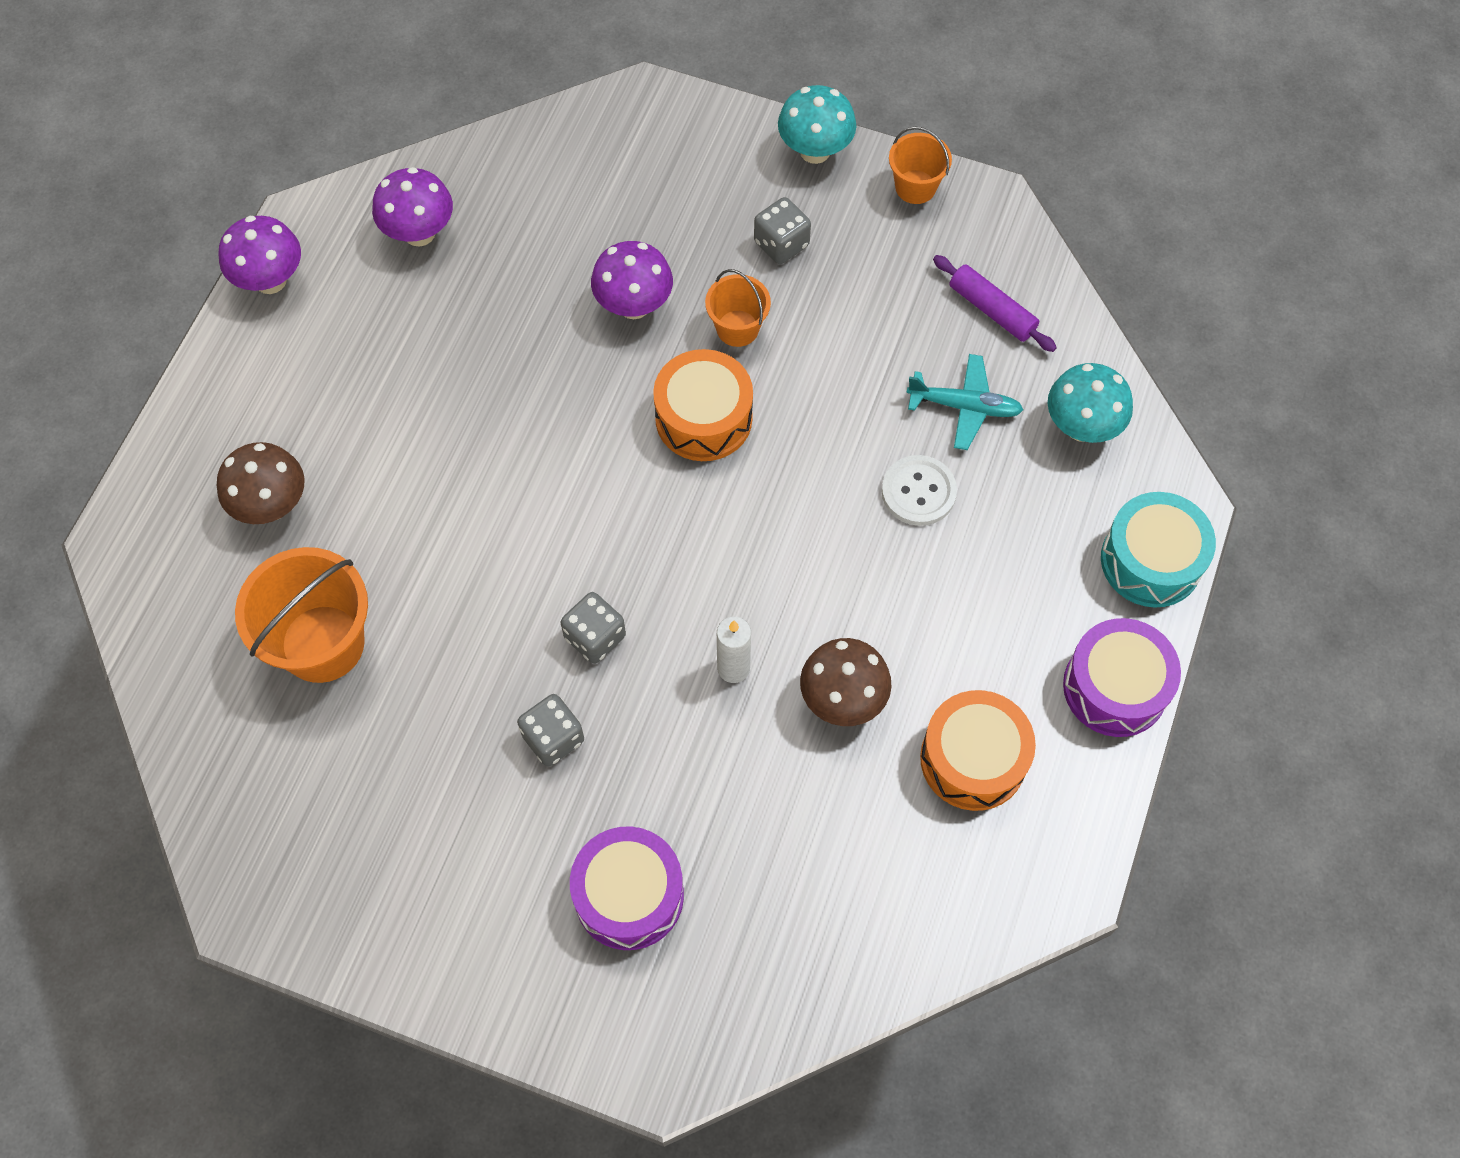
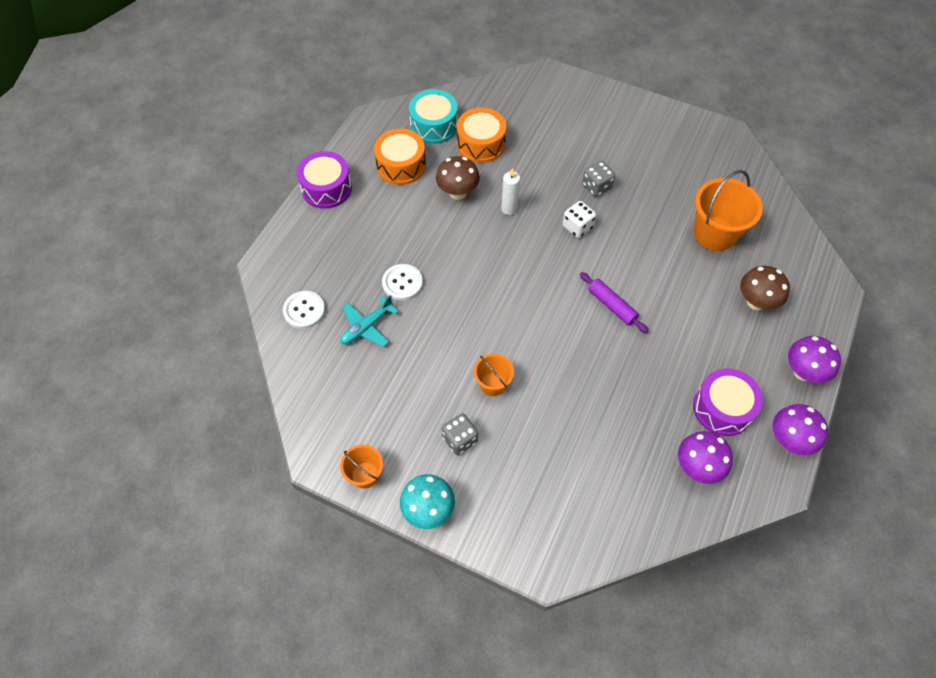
camera: 175 degrees left, 5 degrees down
grey dice [561,592,626,664] -> white dice [563,201,596,238]
purple drum [570,827,684,950] -> purple drum moved to [693,368,763,436]
purple mushroom [591,241,673,319] -> purple mushroom moved to [788,336,841,383]
orange drum [653,349,753,461] -> orange drum moved to [457,108,506,163]
turquoise plane [906,354,1024,450] -> turquoise plane turned 60 degrees counterclockwise [340,295,399,347]
purple rolling pin [933,255,1057,352] -> purple rolling pin moved to [580,272,648,333]
turquoise mushroom [1048,363,1133,443] -> white button [283,291,325,329]
turquoise drum [1101,492,1216,608] -> turquoise drum moved to [409,89,458,144]

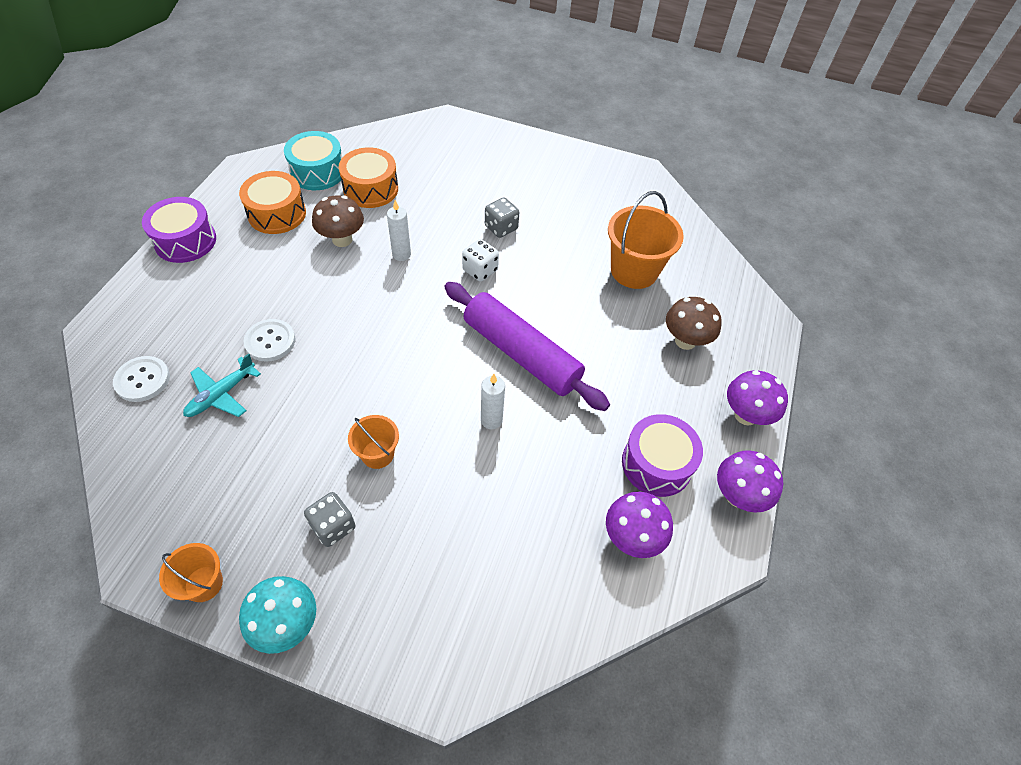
camera: 10 degrees left, 5 degrees down
purple rolling pin [580,272,648,333] -> purple rolling pin [444,282,610,411], size x2.00
none -> white candle [481,374,505,429]

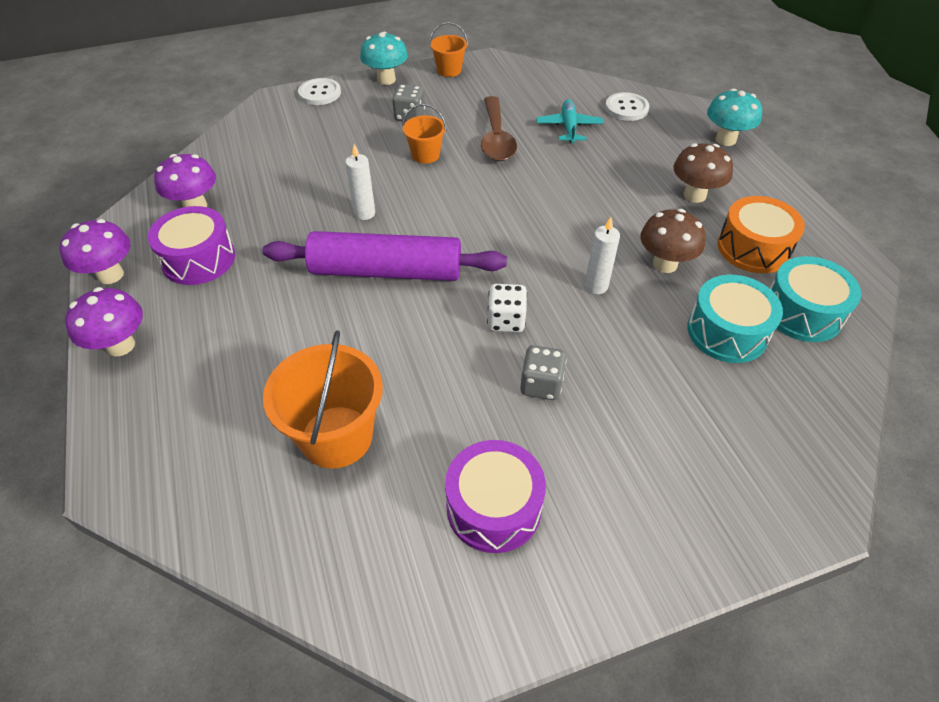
camera: 145 degrees right, 5 degrees down
purple drum [142,197,216,263] -> purple drum moved to [445,440,546,553]
white button [243,319,295,361] -> white button moved to [298,78,341,105]
orange drum [339,147,398,208] -> turquoise drum [687,275,783,363]
brown mushroom [666,297,722,350] -> brown mushroom moved to [673,143,733,203]
none -> brown spoon [481,96,517,161]
none -> turquoise mushroom [707,89,762,146]

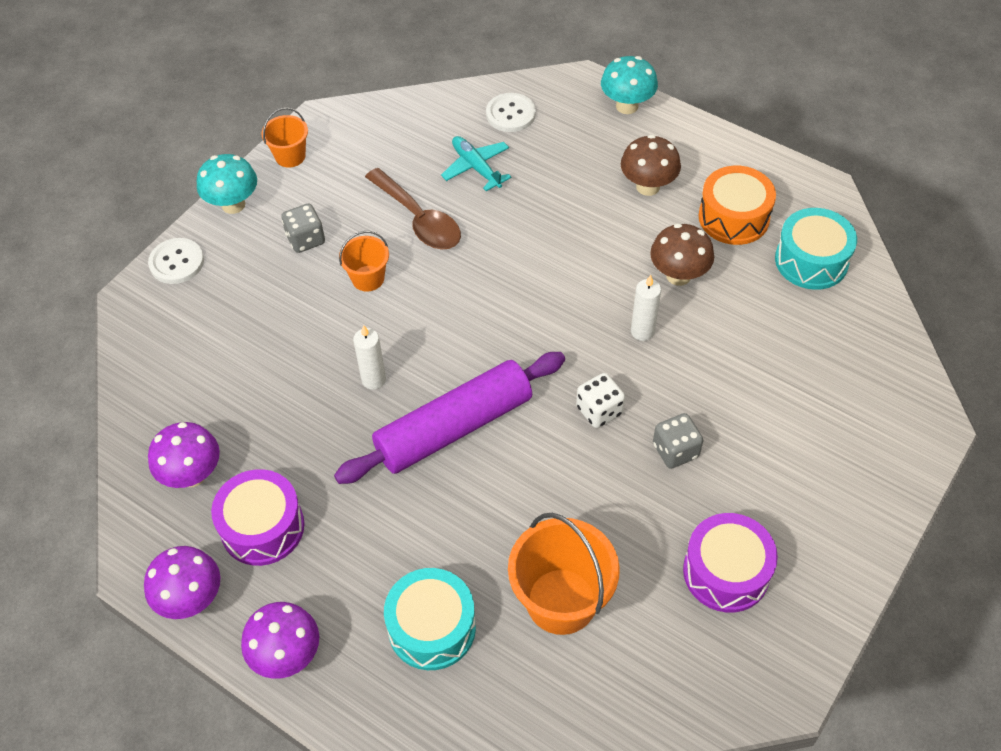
camera: 35 degrees left, 5 degrees up
turquoise drum [687,275,783,363] -> turquoise drum moved to [384,568,476,670]

